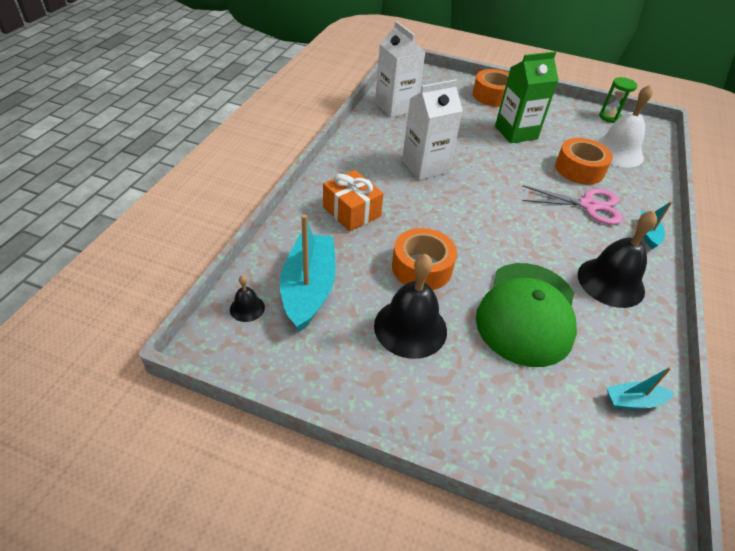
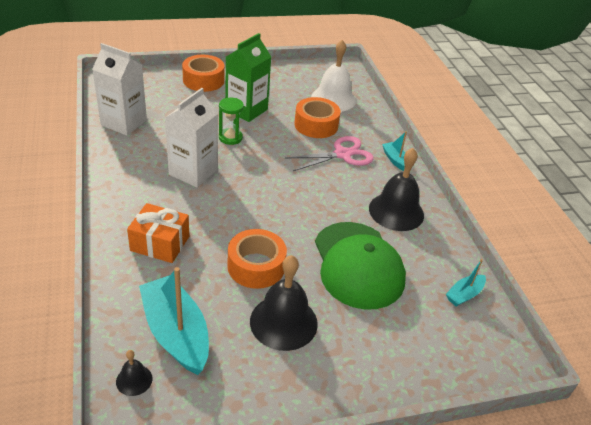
camera: 35 degrees left, 5 degrees down
green hourglass [599,77,637,123] -> green hourglass moved to [219,98,244,145]

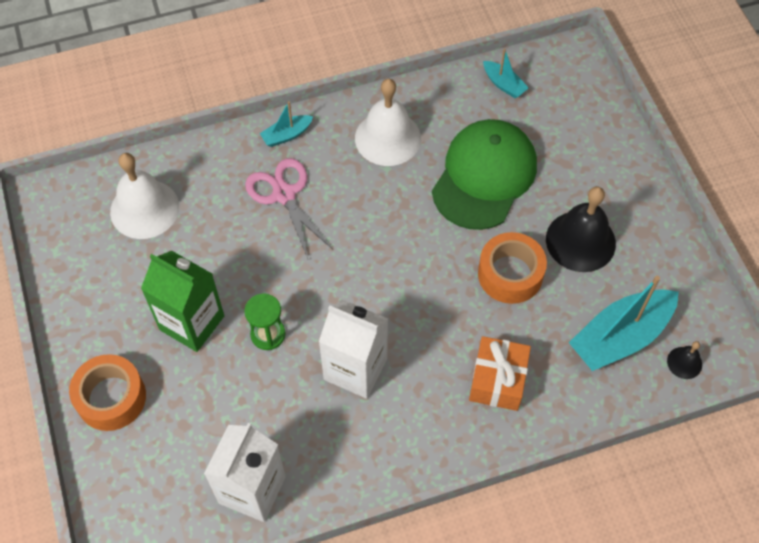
camera: 90 degrees left, 20 degrees up
orange tape [295,97,341,138] -> none
green cap [315,222,406,310] -> green cap turned 45 degrees counterclockwise [432,119,537,230]
black bell [369,148,424,231] -> white bell [355,79,421,166]

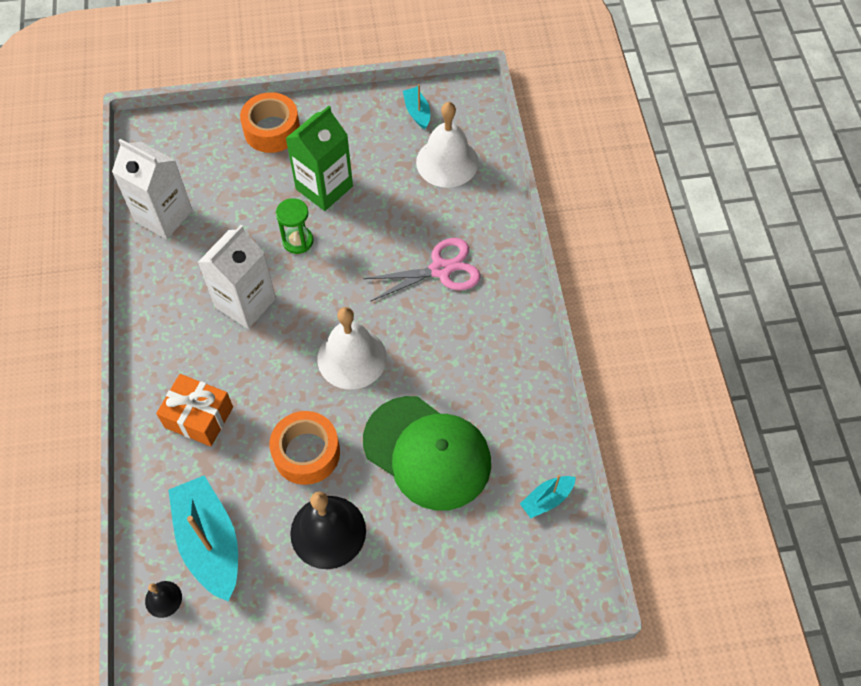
camera: 100 degrees right, 0 degrees up
turquoise boat [260,101,313,147] -> turquoise boat moved to [403,84,430,129]
white bell [355,79,421,166] -> white bell moved to [317,307,387,390]

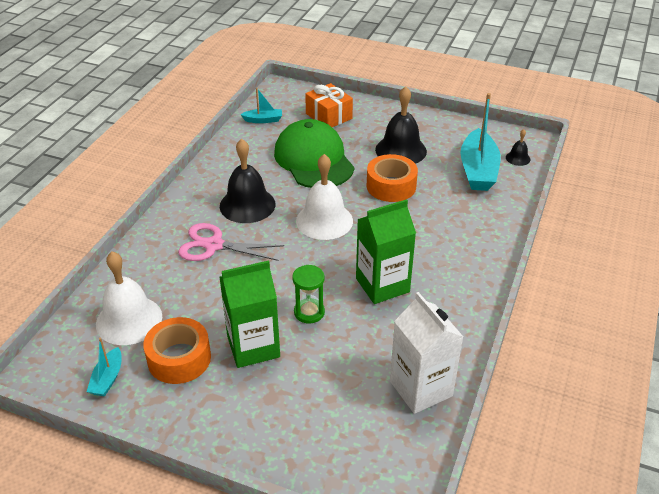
camera: 150 degrees left, 20 degrees down
orange gift [156,374,233,446] -> orange gift moved to [305,83,353,127]
white carton [198,225,276,329] -> green carton [356,199,416,304]
orange tape [240,92,300,153] -> orange tape moved to [143,317,211,384]
none -> black bell [220,139,276,223]

